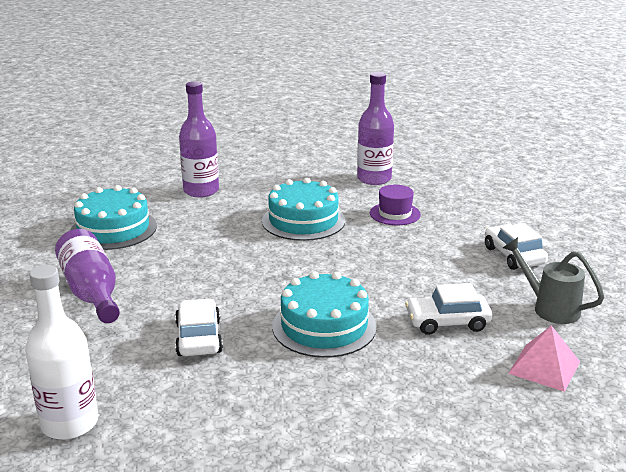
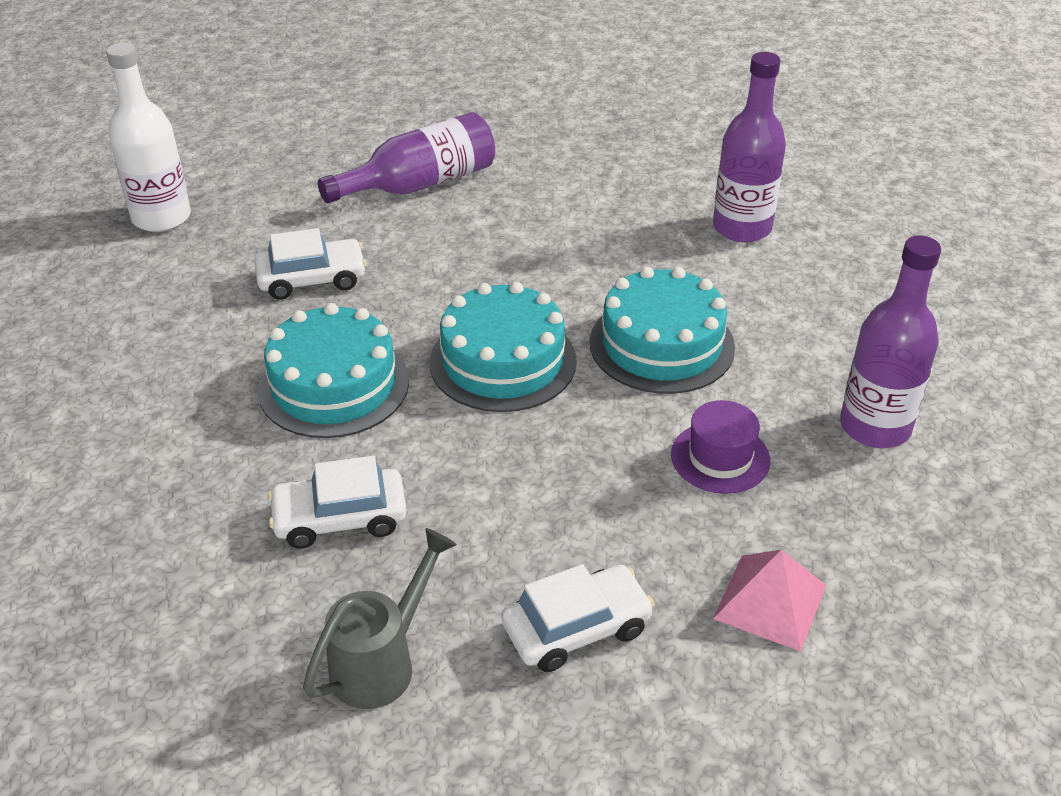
camera: 85 degrees right, 15 degrees up
turquoise cake [70,185,157,250] -> turquoise cake moved to [430,282,577,412]
white car [405,283,492,335] -> white car turned 90 degrees counterclockwise [268,456,407,549]
pink pyramid [508,326,580,392] -> pink pyramid moved to [713,550,826,652]

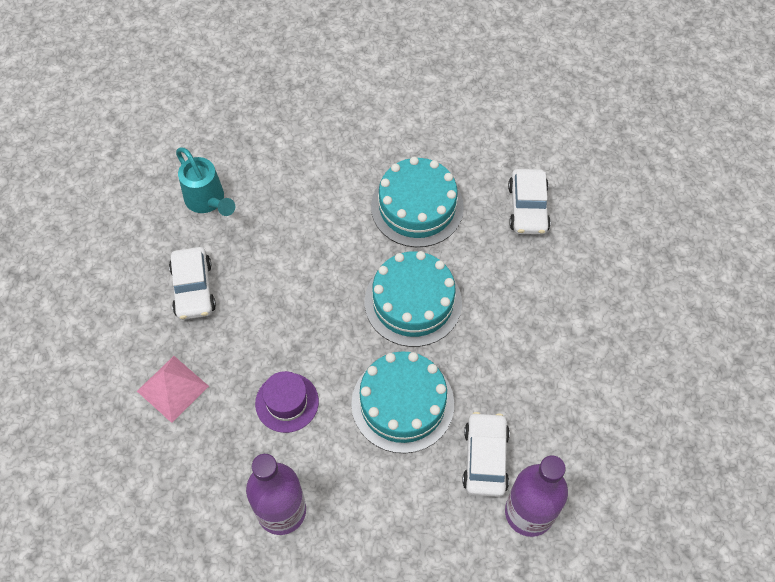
camera: 105 degrees right, 20 degrees up
white bottle [106,43,191,232] -> none
white car [268,456,407,549] -> white car moved to [462,412,510,497]
grey watering can [303,528,457,709] -> turquoise watering can [176,147,235,216]
purple bottle [318,112,495,203] -> none

